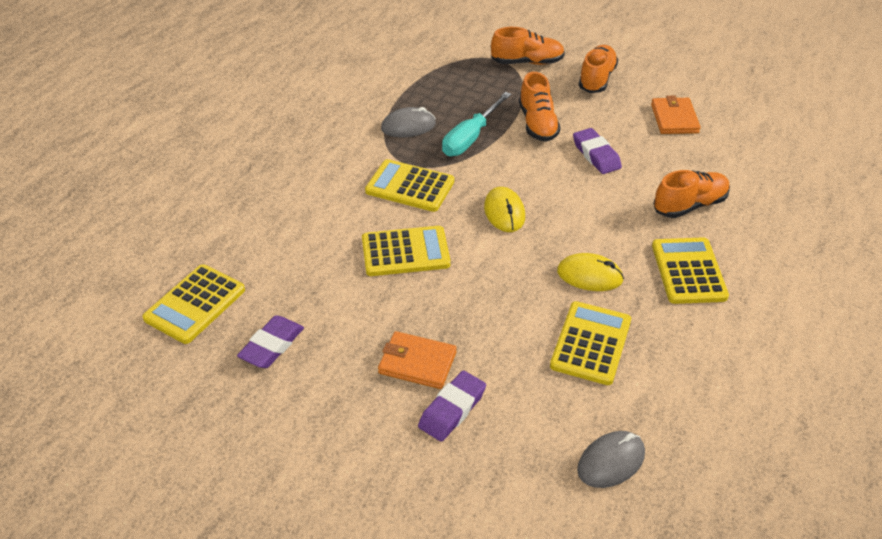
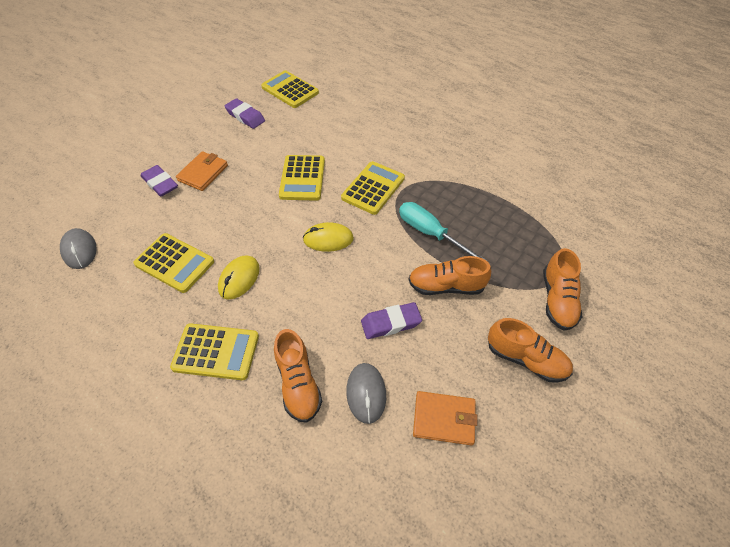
camera: 100 degrees right, 10 degrees up
grey mouse [381,107,436,137] -> grey mouse moved to [346,363,386,424]

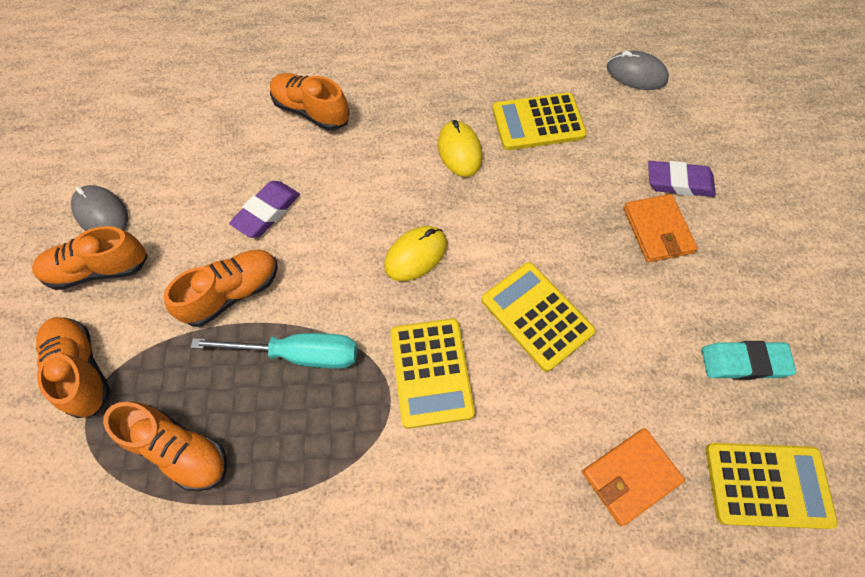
camera: 140 degrees right, 10 degrees up
yellow calculator [170,323,259,380] -> none
purple eraser [225,98,265,129] -> turquoise eraser [702,341,796,380]
grey mouse [346,363,386,424] -> grey mouse moved to [71,185,128,231]
orange wallet [413,391,477,446] -> orange wallet moved to [582,428,685,526]
none -> orange shoe [103,402,227,491]

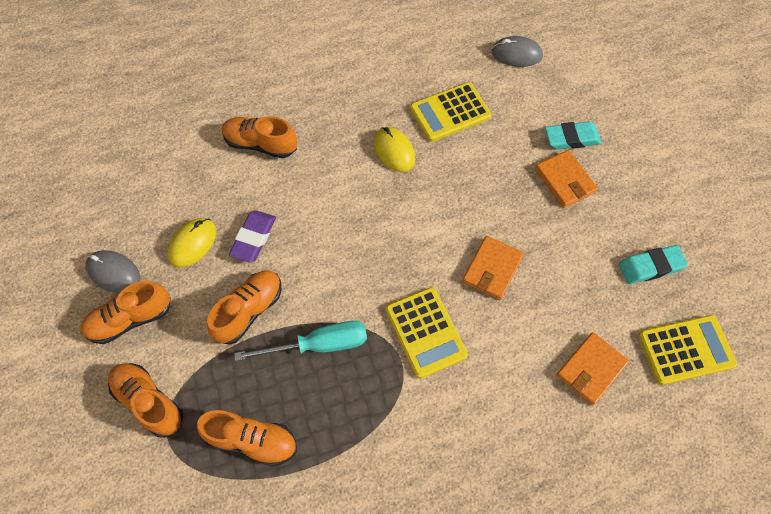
camera: 15 degrees left, 0 degrees up
yellow mouse [384,226,447,281] -> yellow mouse moved to [168,218,216,268]
yellow calculator [482,262,595,372] -> orange wallet [462,236,524,300]
purple eraser [648,161,716,197] -> turquoise eraser [545,121,602,150]

